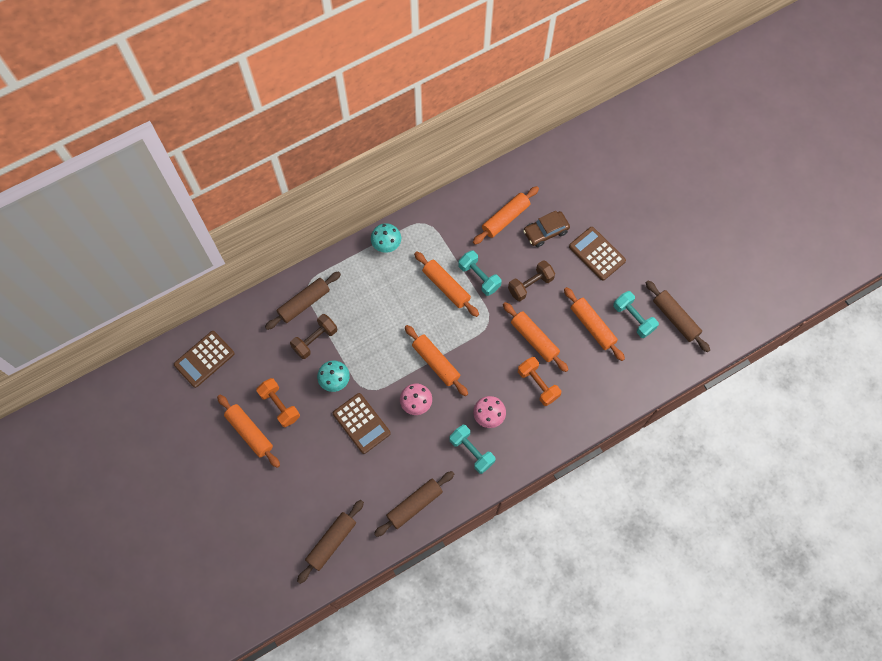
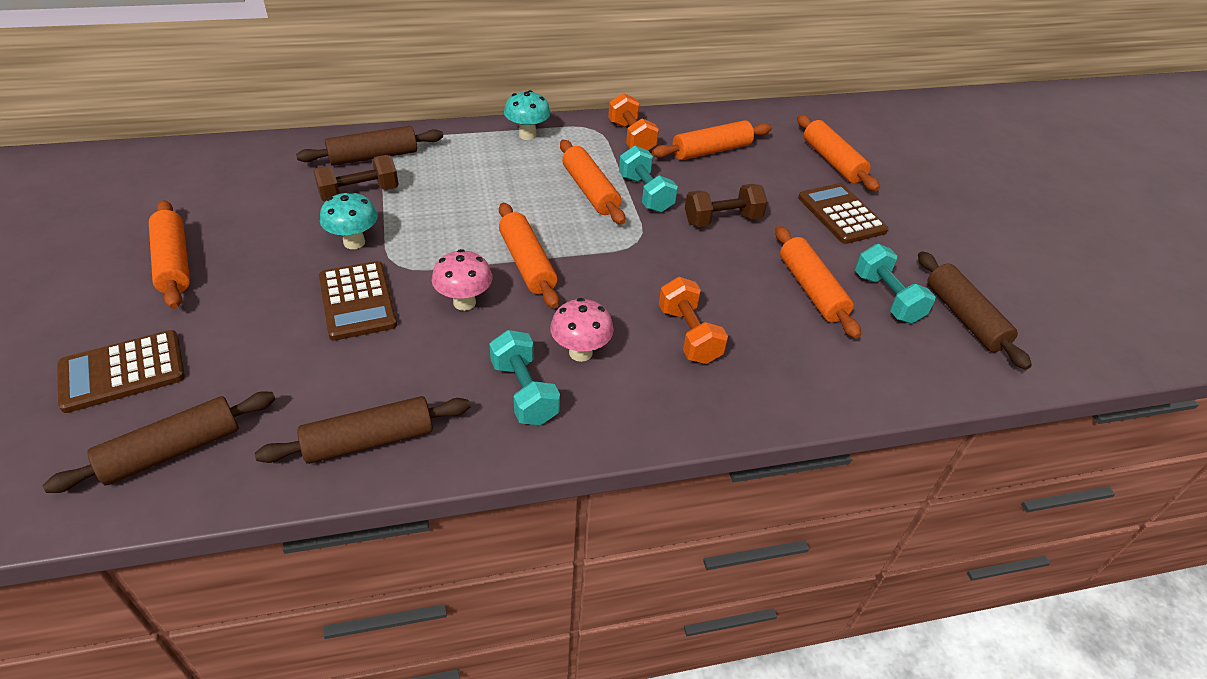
camera: 15 degrees right, 25 degrees down
brown calculator [174,331,234,388] -> brown calculator moved to [57,330,185,413]
orange dumbbell [256,378,300,427] -> orange dumbbell moved to [608,93,659,150]
orange rolling pin [503,302,569,372] -> orange rolling pin moved to [797,115,880,191]
brown car [523,211,570,247] -> none

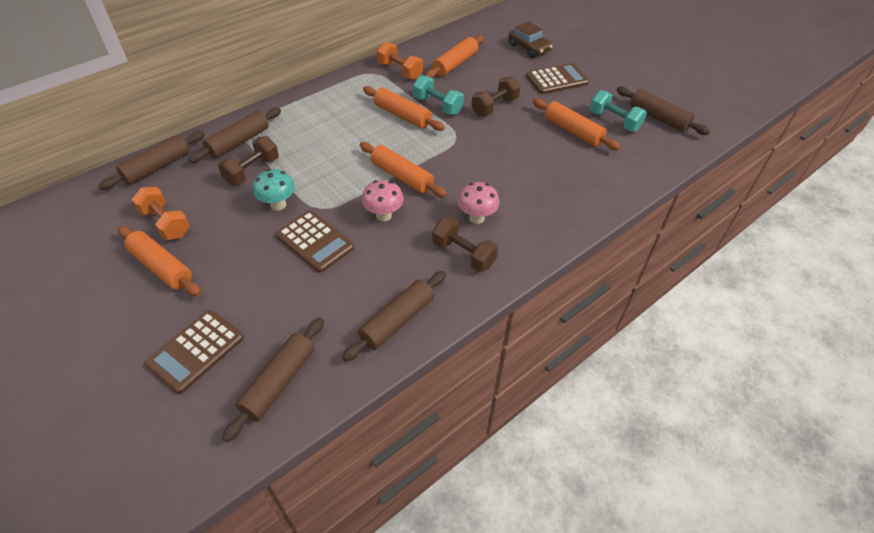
camera: 25 degrees left, 5 degrees up
turquoise dumbbell [489,330,560,425] -> brown dumbbell [432,217,498,272]
turquoise mushroom [504,90,551,140] -> none
orange dumbbell [659,277,728,364] -> orange dumbbell moved to [132,187,190,240]
orange rolling pin [797,115,880,191] -> brown car [509,21,553,58]
brown calculator [798,183,888,244] -> brown calculator turned 120 degrees clockwise [526,63,589,94]
none -> brown rolling pin [98,131,205,190]

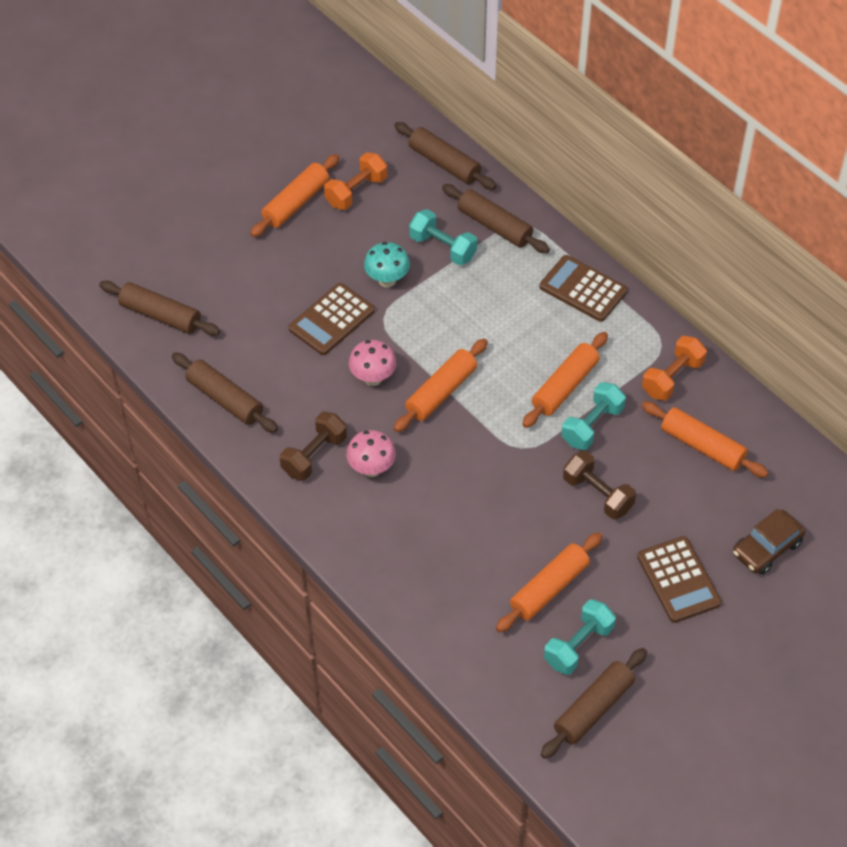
camera: 90 degrees right, 5 degrees up
brown calculator [145,310,244,394] -> brown calculator moved to [539,255,628,322]
brown dumbbell [218,136,279,185] -> turquoise dumbbell [409,209,477,265]

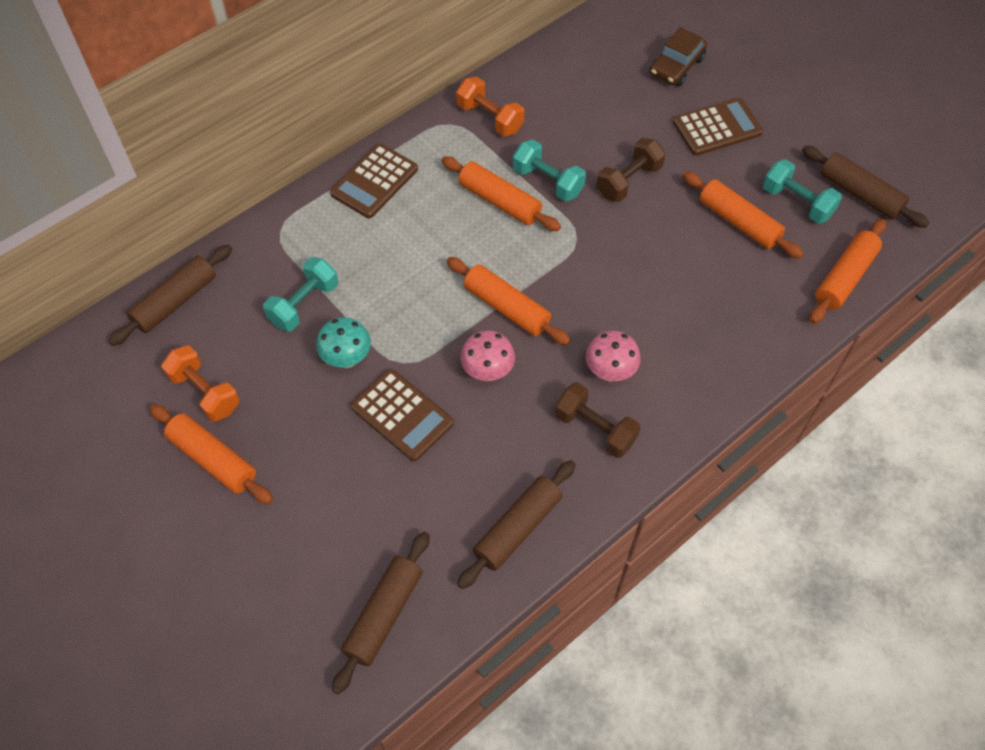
camera: 90 degrees left, 5 degrees up
brown rolling pin [442,184,550,253] -> none
orange rolling pin [641,401,768,478] -> orange rolling pin moved to [810,219,886,324]
brown car [733,509,805,575] -> brown car turned 75 degrees clockwise [650,27,707,87]

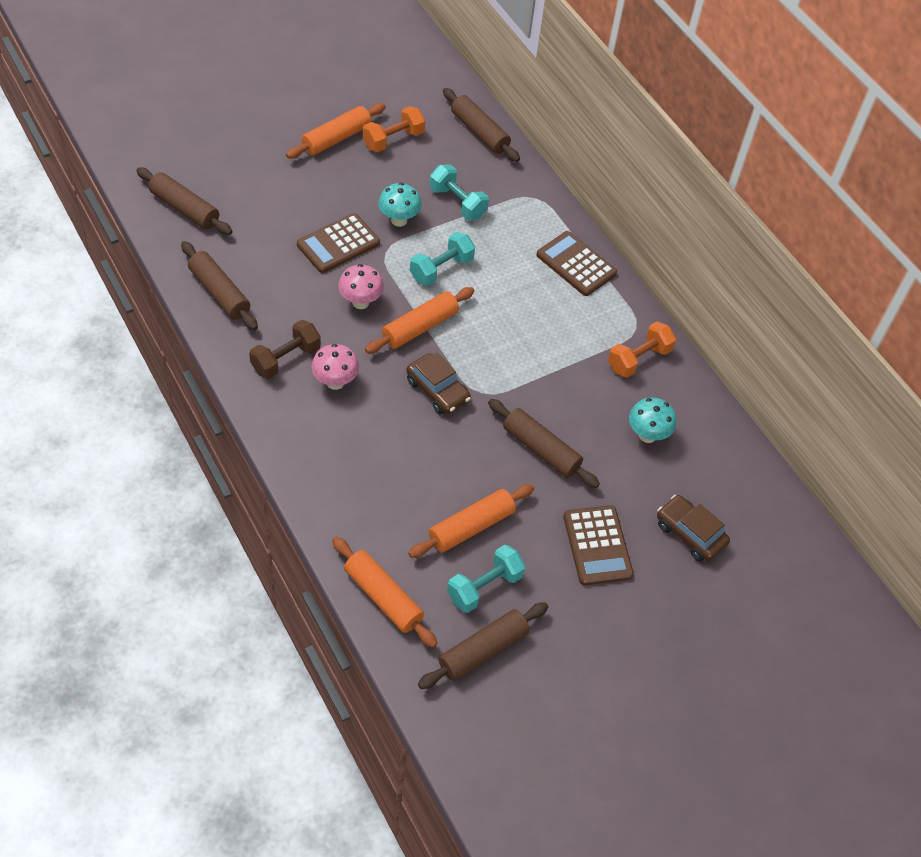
camera: 95 degrees right, 5 degrees down
orange rolling pin [441,156,561,231] -> none
turquoise dumbbell [513,139,586,202] -> turquoise dumbbell moved to [410,232,475,286]
brown dumbbell [596,138,665,202] -> brown rolling pin [488,399,600,488]
none -> brown car [406,352,471,414]
none -> turquoise mushroom [629,397,676,443]

